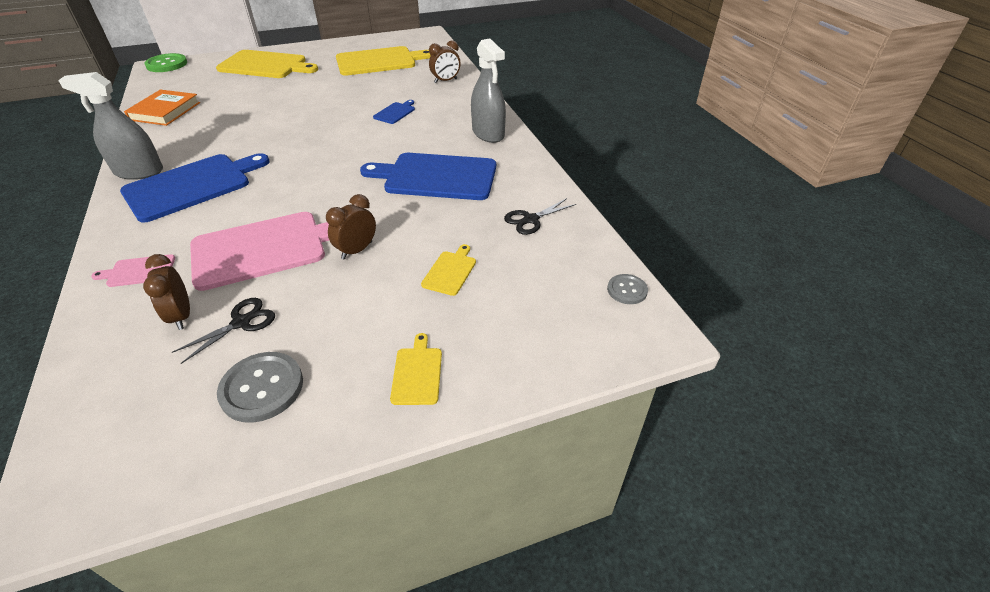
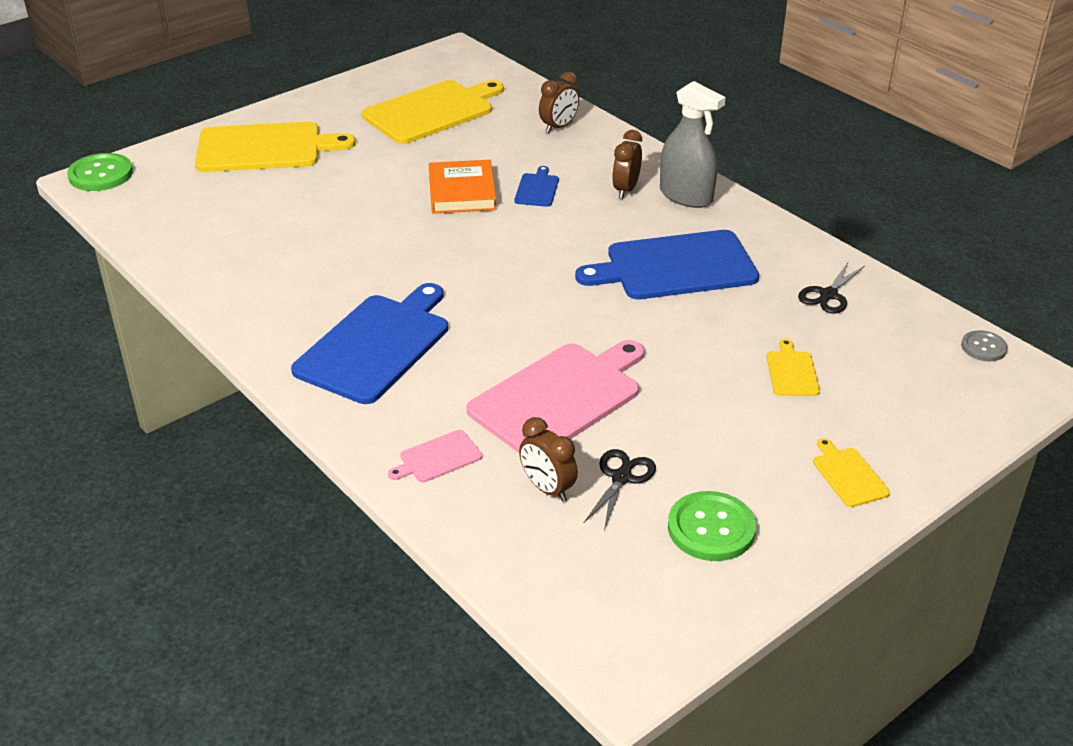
camera: 20 degrees left, 5 degrees down
grey spray bottle [58,72,163,180] -> none
orange book [124,90,200,126] -> orange book moved to [429,160,497,214]
grey button [217,352,303,423] -> green button [668,491,756,561]
brown clock [326,194,376,259] -> brown clock moved to [612,130,642,199]

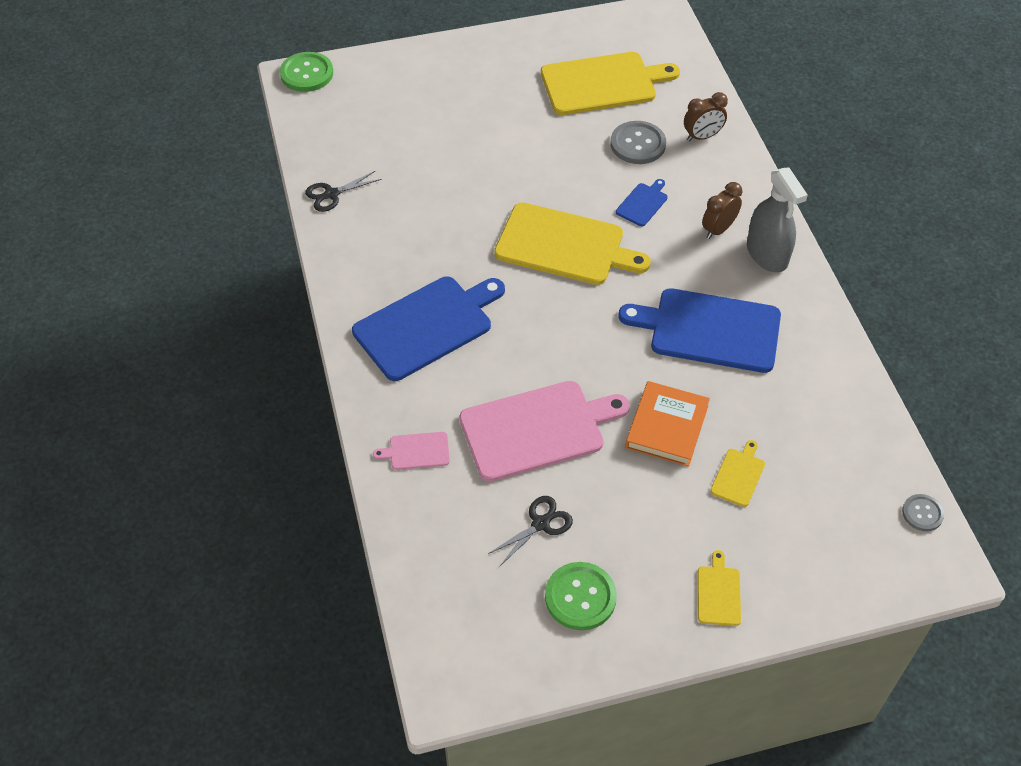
camera: 25 degrees right, 15 degrees up
yellow cutting board [195,122,356,172] -> yellow cutting board moved to [494,202,651,285]
orange book [429,160,497,214] -> orange book moved to [625,381,710,467]
brown clock [519,417,578,502] -> none
black scissors [798,261,865,314] -> black scissors moved to [305,171,382,212]
none -> grey button [611,121,666,164]

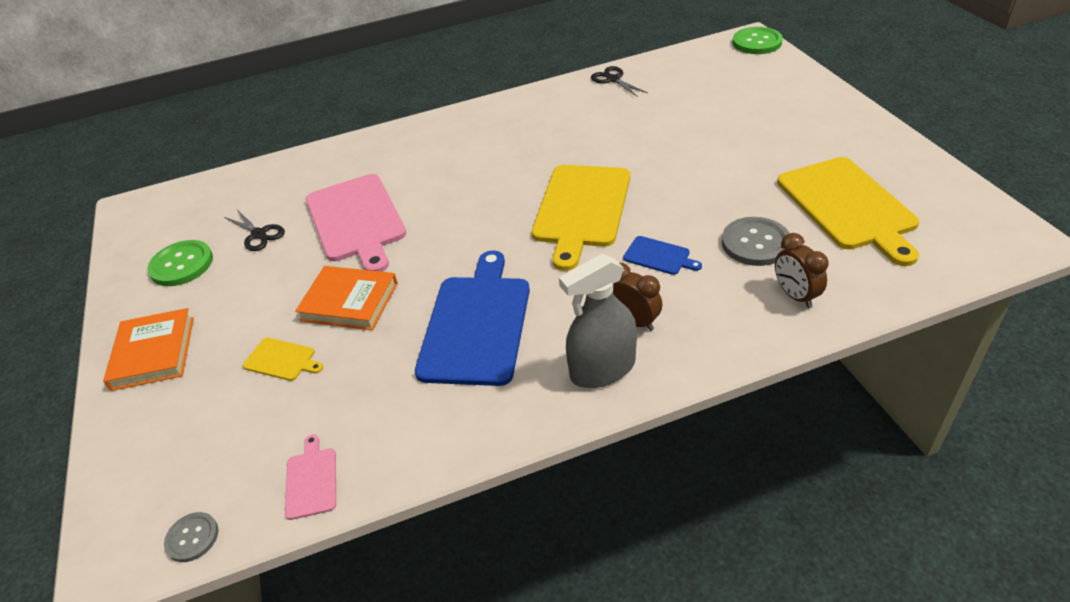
camera: 90 degrees right, 10 degrees down
blue cutting board [352,276,505,381] -> none
pink cutting board [373,432,450,470] -> pink cutting board moved to [285,434,336,520]
yellow cutting board [698,550,741,626] -> orange book [103,308,194,391]

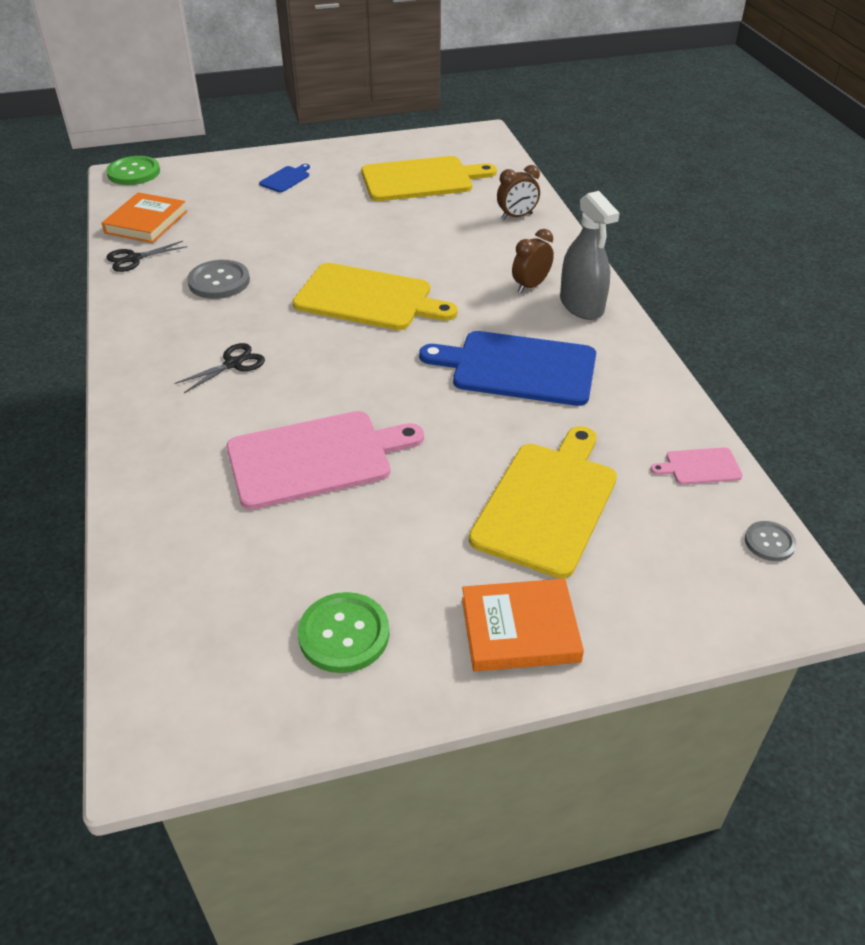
camera: 90 degrees left, 0 degrees up
black scissors [224,210,285,251] -> black scissors moved to [174,343,265,393]
yellow cutting board [243,338,323,381] -> yellow cutting board [469,426,617,579], size x2.25
orange book [295,266,398,330] -> orange book moved to [102,192,187,243]
blue cutting board [623,236,702,275] -> blue cutting board moved to [259,164,310,193]
grey button [722,217,789,266] -> grey button moved to [187,260,250,299]

